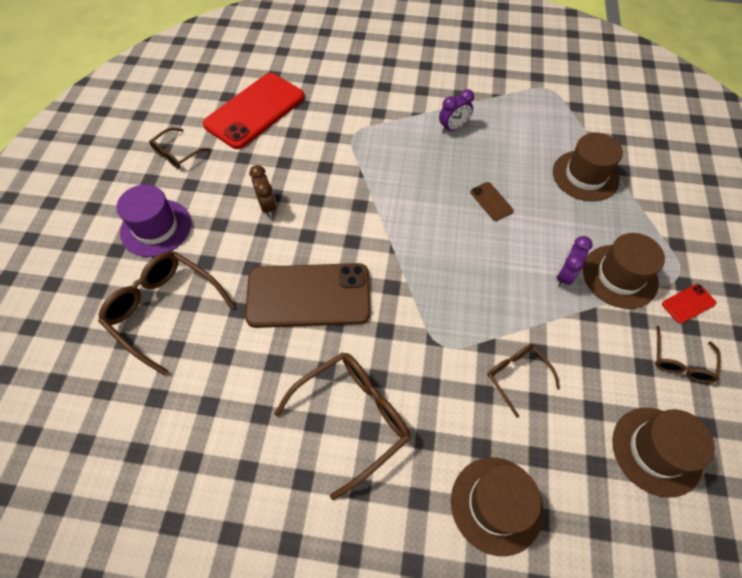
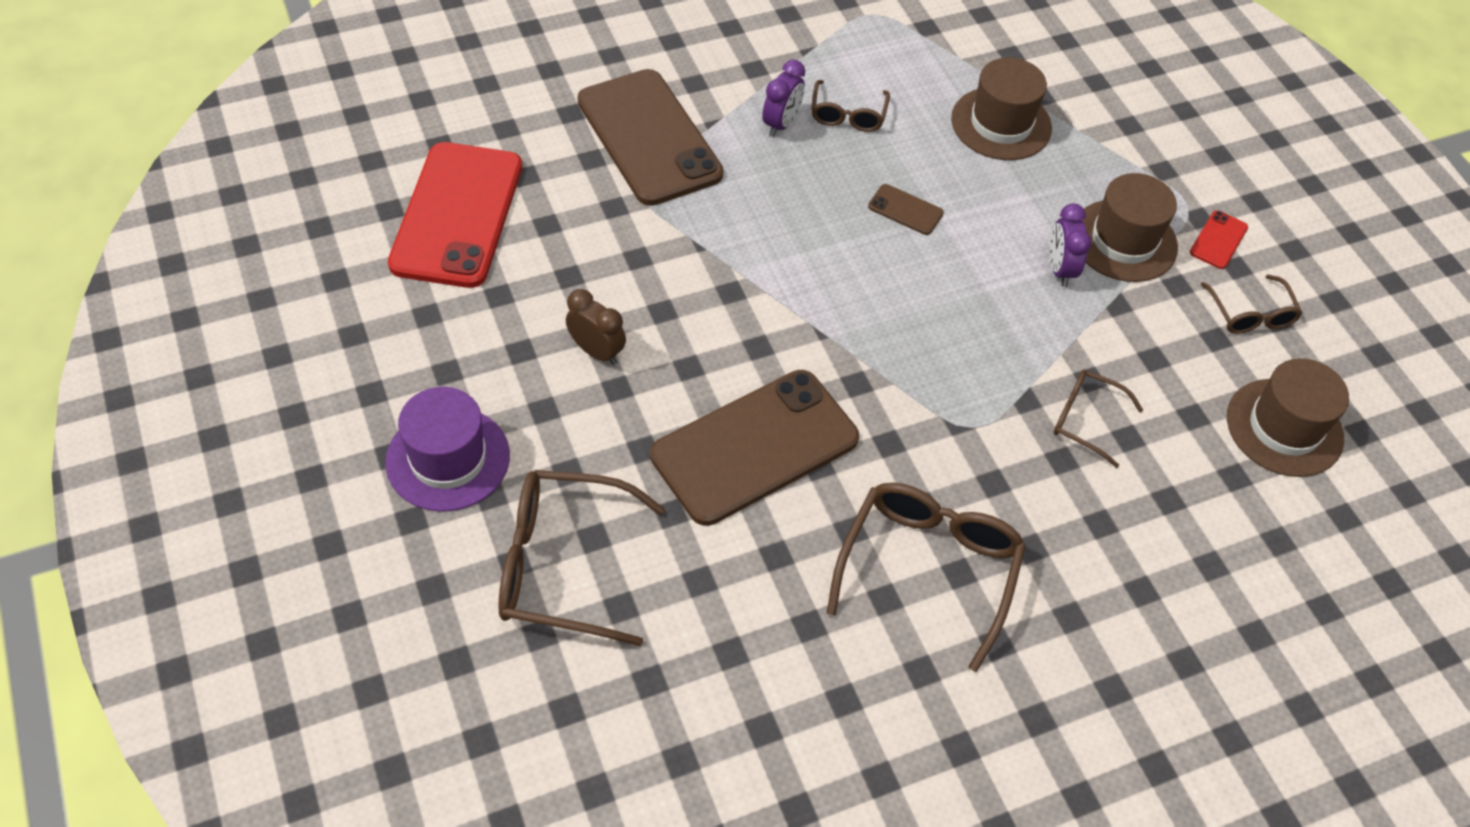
camera: 35 degrees left, 5 degrees down
brown glasses [149,128,210,169] -> brown glasses moved to [811,80,890,132]
brown hat [451,457,544,556] -> none
none -> brown phone [578,69,723,206]

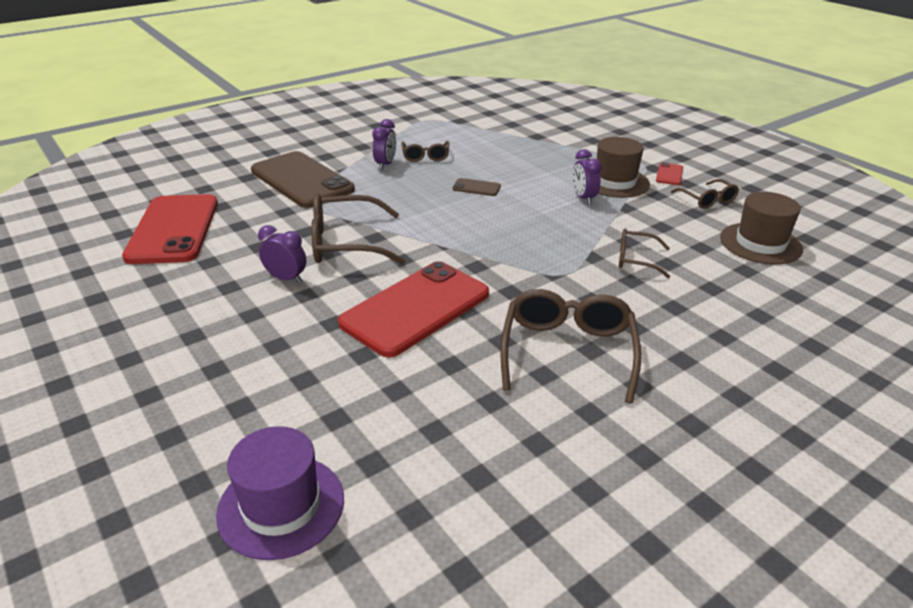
camera: 10 degrees left, 20 degrees down
purple hat [385,387,510,512] -> purple hat moved to [216,426,344,560]
brown glasses [498,470,665,646] -> brown glasses moved to [311,193,405,265]
brown clock [566,289,626,365] -> purple clock [258,225,306,283]
brown phone [650,370,859,526] -> red phone [338,261,489,357]
brown hat [951,58,1052,160] -> none

